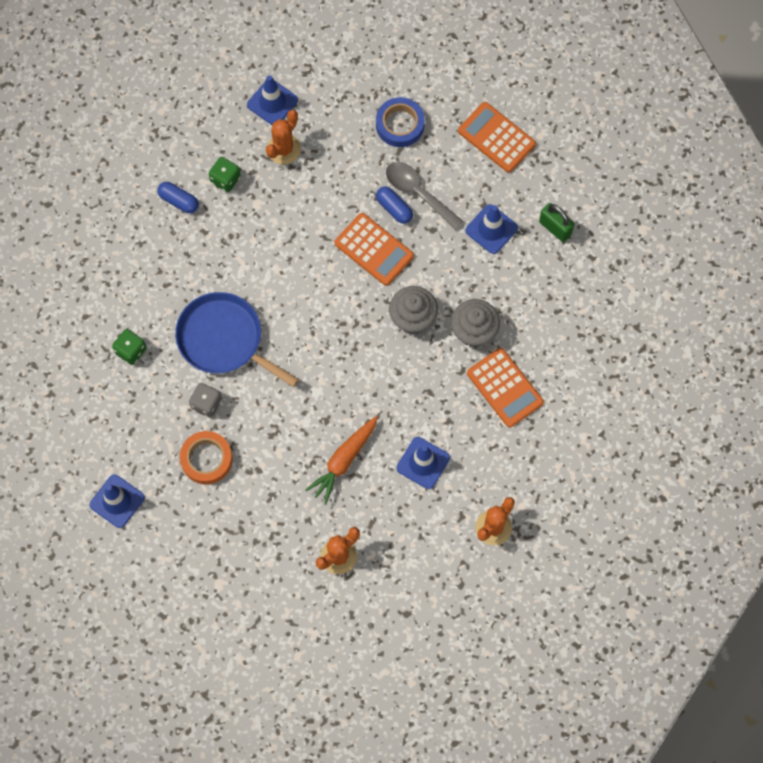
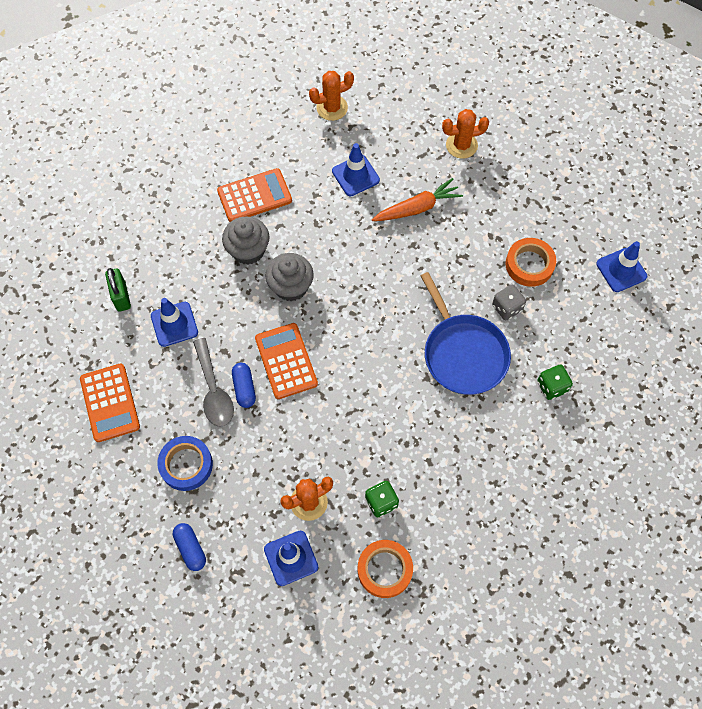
camera: 150 degrees left, 5 degrees down
blue capsule [157,182,199,213] -> blue capsule moved to [173,523,206,571]
orange calculator [467,348,544,428] -> orange calculator turned 75 degrees clockwise [217,168,292,222]
none -> orange tape [358,540,413,598]

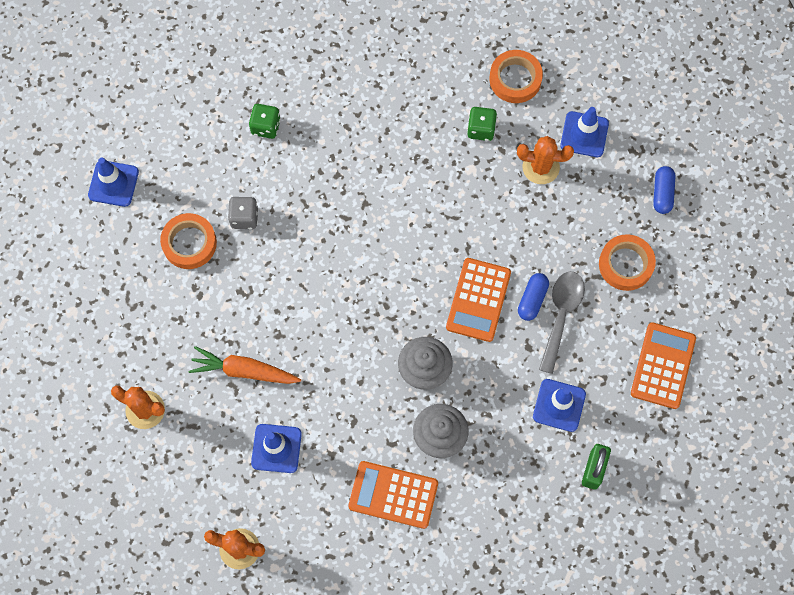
camera: 145 degrees left, 5 degrees up
blue tape [158,436,213,491] -> orange tape [599,234,656,291]
blue pan [421,272,511,394] -> none

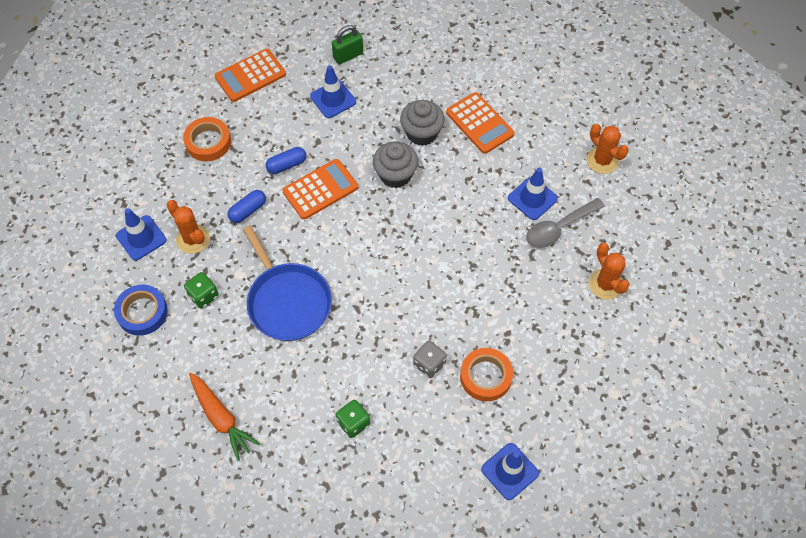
camera: 140 degrees left, 10 degrees down
orange carrot [189,346,301,384] -> orange carrot moved to [189,372,260,461]
orange tape [490,50,543,103] -> blue tape [114,285,168,336]
grey spoon [539,272,585,374] -> grey spoon moved to [526,198,605,248]
blue capsule [653,166,675,214] -> blue capsule moved to [227,190,266,223]
none -> blue pan [243,225,332,341]

